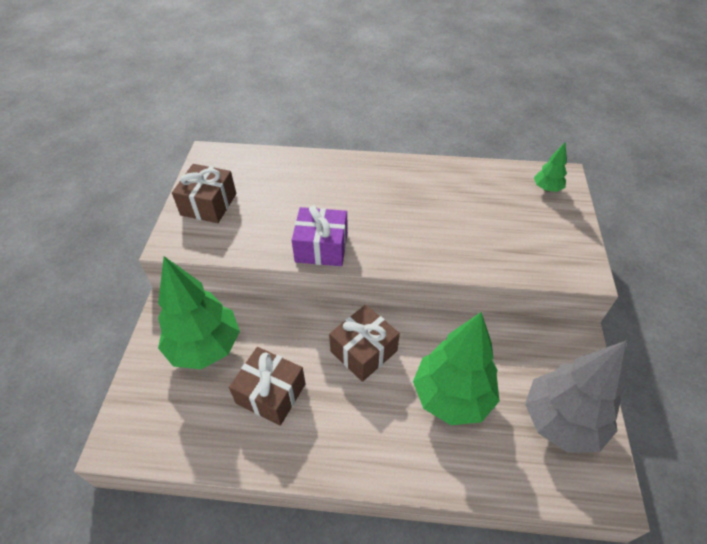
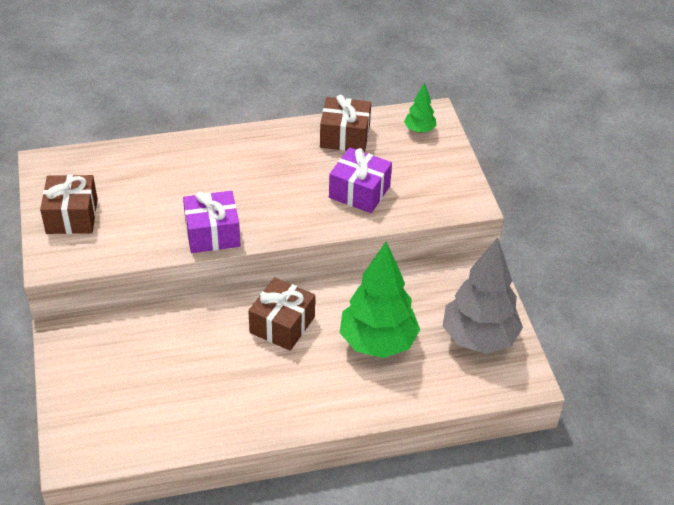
camera: 20 degrees left, 5 degrees down
green tree [158,256,240,369] -> none
brown gift [229,347,305,426] -> brown gift moved to [320,95,371,153]
none -> purple gift [329,147,392,213]

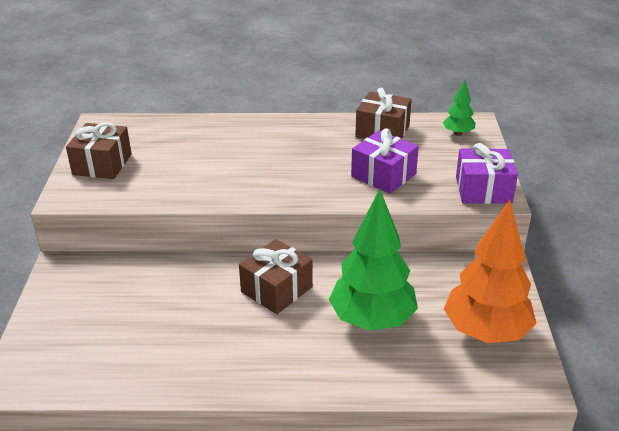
camera: 15 degrees right, 10 degrees down
purple gift [183,191,241,253] -> purple gift moved to [456,143,518,204]
grey tree [443,237,523,354] -> orange tree [444,200,536,343]

